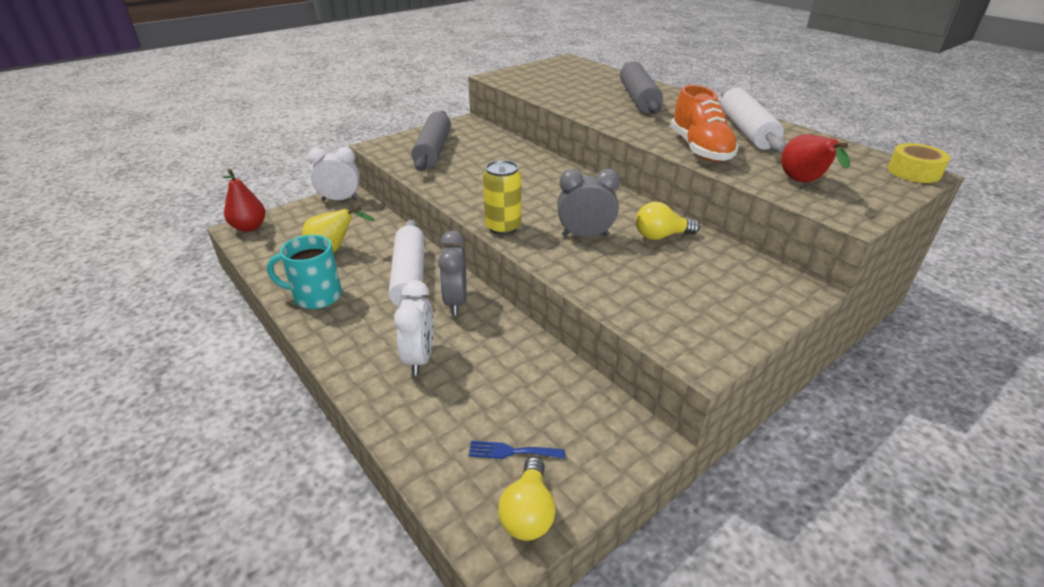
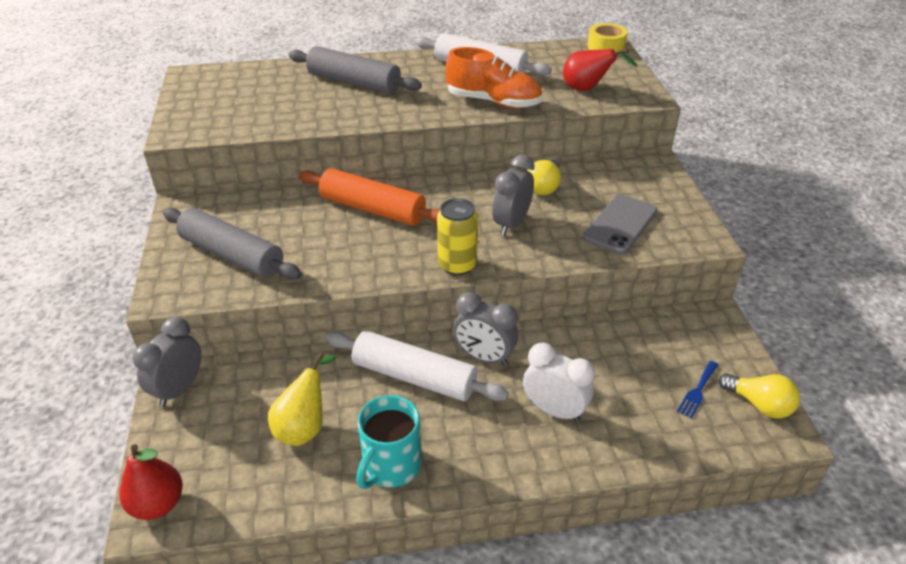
camera: 60 degrees left, 5 degrees up
white clock [308,147,360,201] -> grey clock [133,317,201,407]
none -> orange rolling pin [298,168,440,226]
none -> grey phone [583,194,657,255]

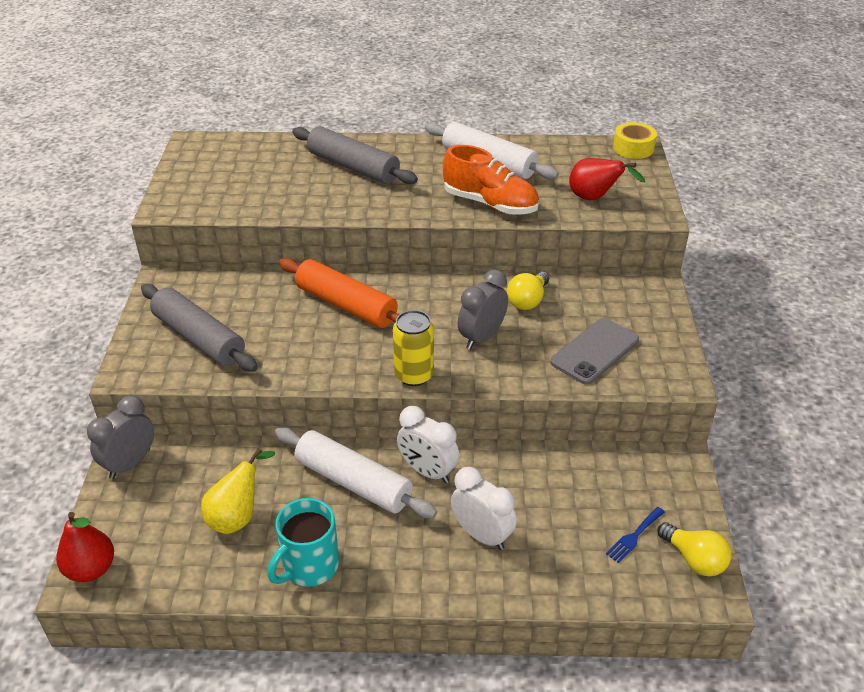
camera: 10 degrees right, 0 degrees up
grey clock [453,292,518,366] -> white clock [397,406,459,483]

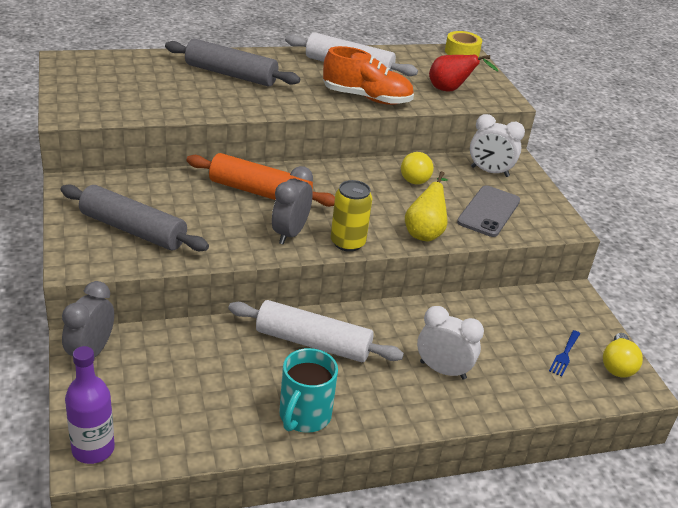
camera: 20 degrees left, 5 degrees down
red pear [56,512,114,582] -> purple bottle [65,346,115,464]
yellow pear [201,448,275,534] -> yellow pear moved to [405,171,448,241]
white clock [397,406,459,483] -> white clock moved to [470,114,525,177]
grey clock [458,269,508,350] -> grey clock moved to [272,166,313,245]
yellow light bulb [658,522,732,576] -> yellow light bulb turned 75 degrees clockwise [603,333,643,378]

